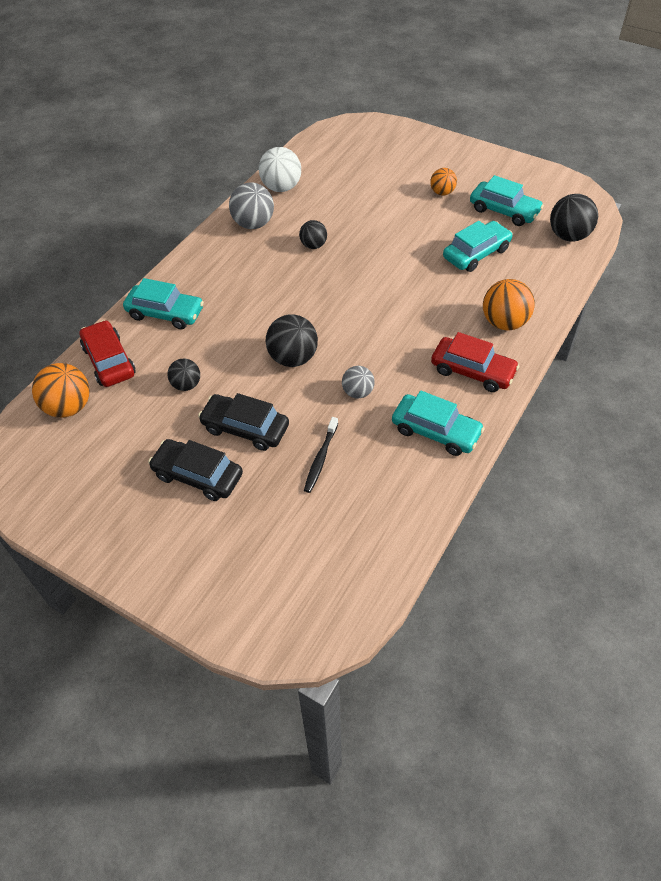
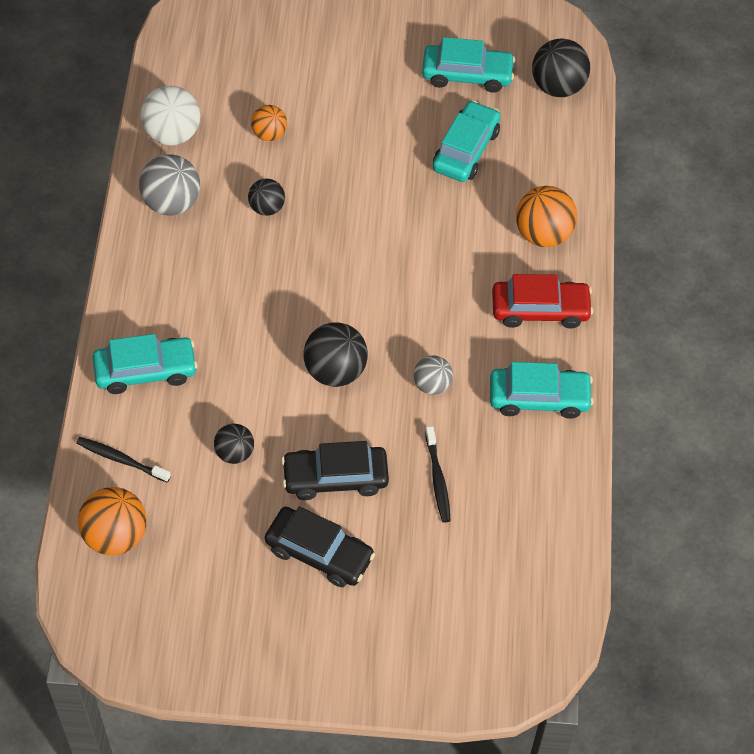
camera: 30 degrees left, 5 degrees up
red car [79,320,136,387] -> black toothbrush [76,437,171,482]
black car [148,439,243,501] -> black car turned 150 degrees counterclockwise [265,506,375,587]
orange ball [430,168,457,195] -> orange ball moved to [251,105,287,141]

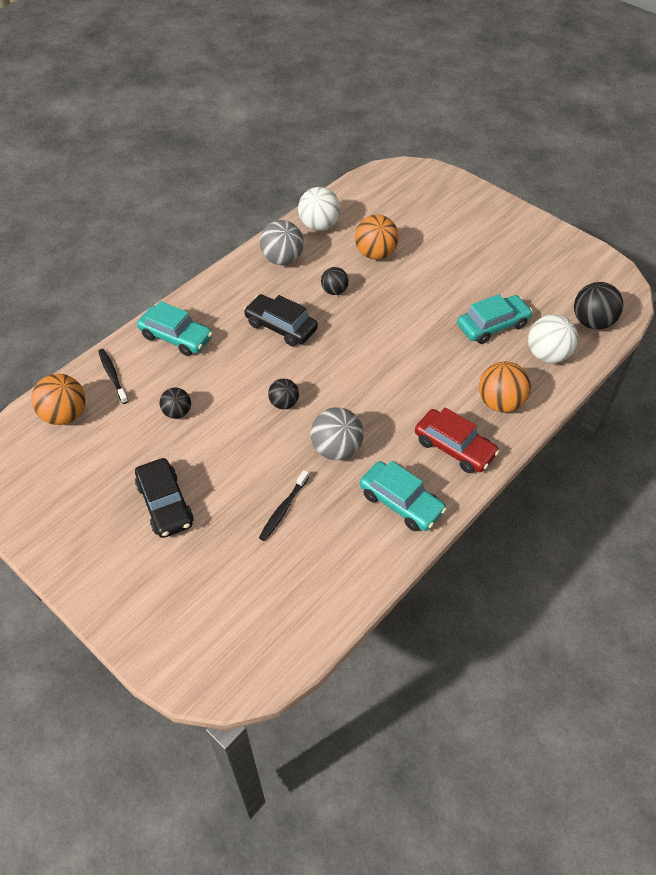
camera: 40 degrees right, 5 degrees down
orange ball [251,105,287,141] -> orange ball [355,215,399,260], size x1.63
black car [281,441,389,500] -> black car moved to [244,294,318,346]
black ball [303,322,368,387] -> black ball [268,379,299,409], size x0.61
grey ball [413,355,453,395] -> grey ball [310,407,364,460], size x1.63
turquoise car [422,37,515,93] -> none
none -> white ball [528,314,578,363]

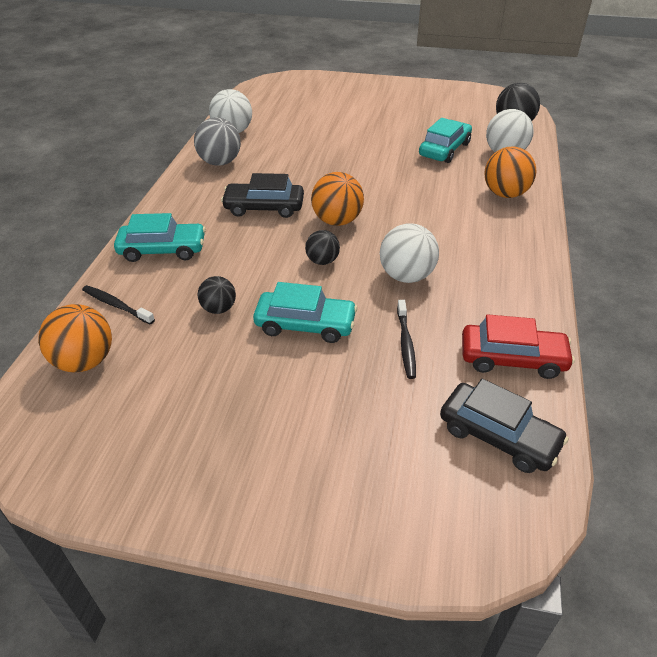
camera: 30 degrees left, 10 degrees down
black car [135,458,194,538] -> black car moved to [440,379,569,473]
grey ball [310,407,364,460] -> white ball [380,223,439,283]
black ball [321,267,349,295] -> none
orange ball [355,215,399,260] -> orange ball moved to [311,172,364,226]
turquoise car [360,461,446,531] -> turquoise car moved to [253,282,358,343]
red car [415,407,499,473] -> red car moved to [462,314,575,379]

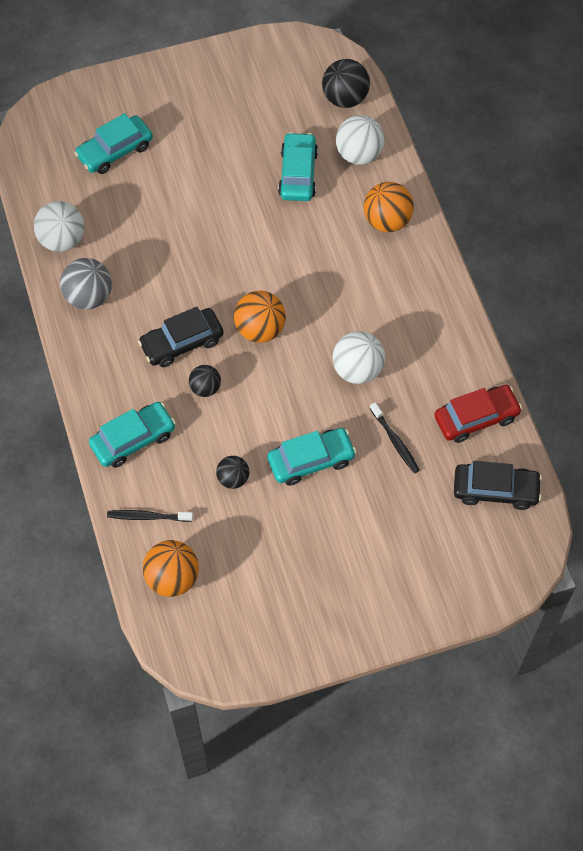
camera: 30 degrees left, 20 degrees up
black ball [305,230,340,265] -> black ball moved to [189,365,221,397]
none -> turquoise car [74,113,153,174]

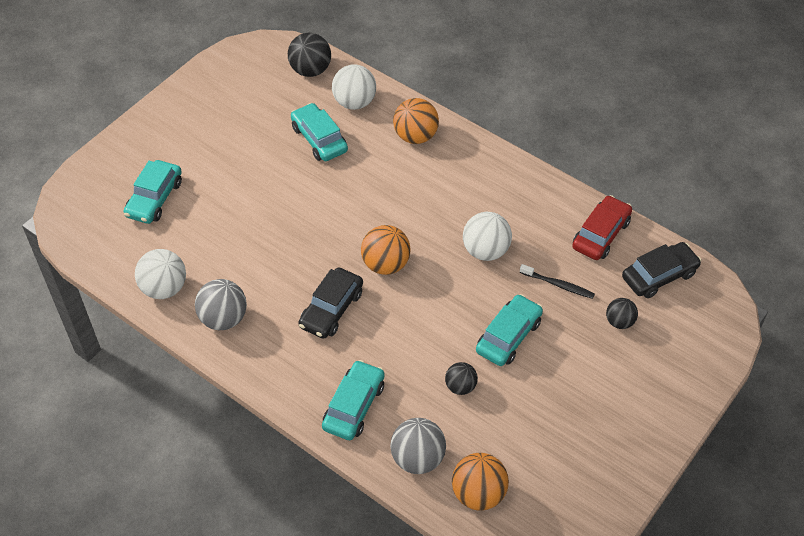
camera: 35 degrees left, 10 degrees down
black toothbrush [107,510,193,522] -> grey ball [390,418,446,474]
black ball [189,365,221,397] -> black ball moved to [606,298,638,329]

